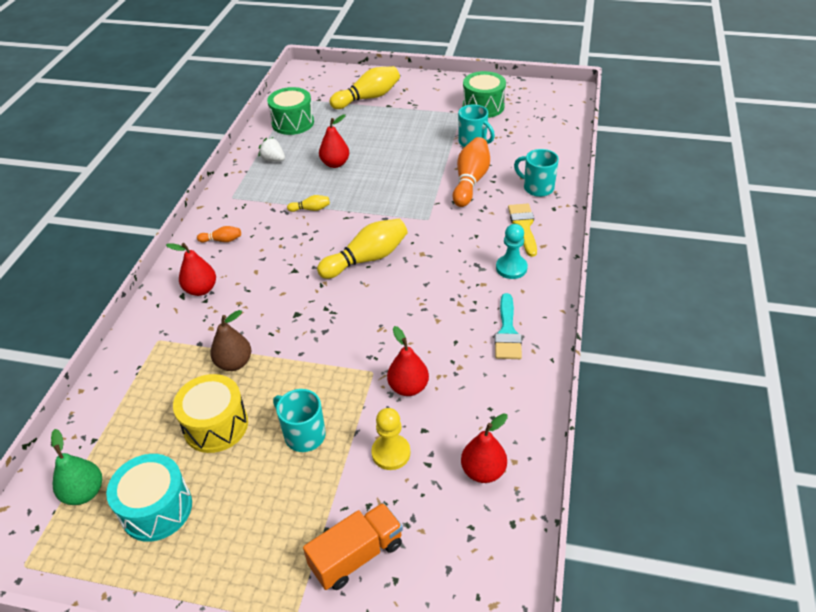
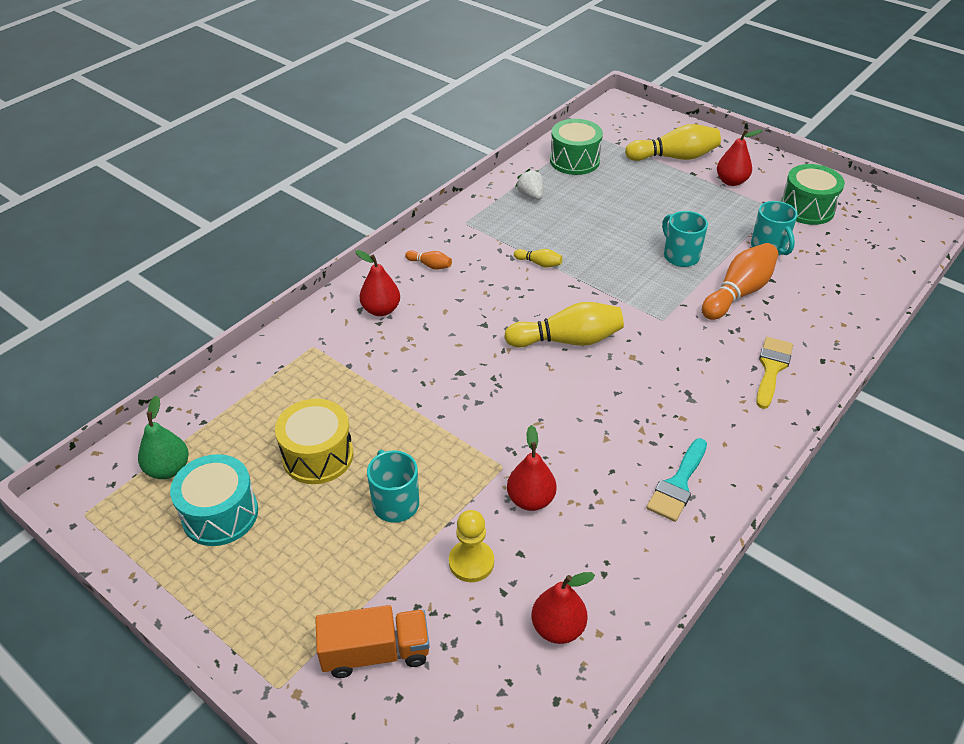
camera: 25 degrees right, 0 degrees up
brown pear [210,310,251,371] -> none
red pear [319,114,349,168] -> red pear moved to [717,129,763,186]
turquoise pawn [496,224,528,279] -> none
turquoise mug [514,149,559,197] -> turquoise mug moved to [662,211,708,267]

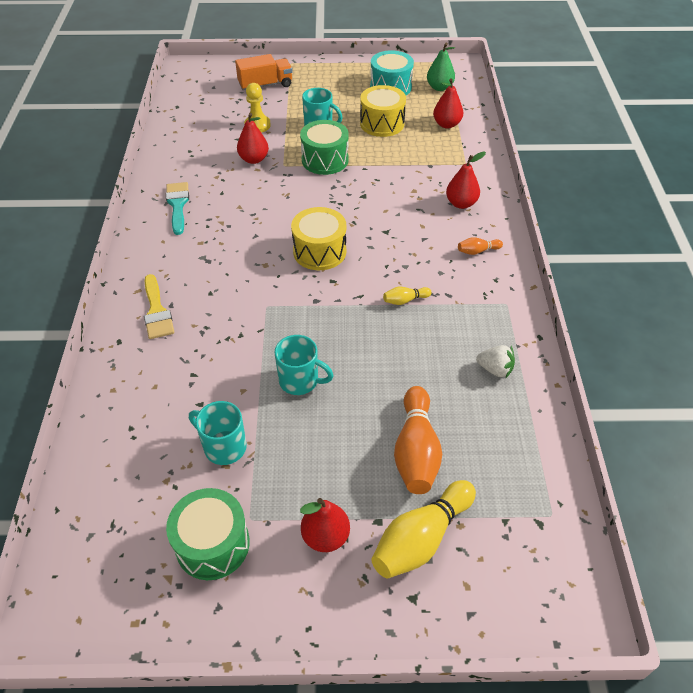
camera: 140 degrees right, 5 degrees up
orange truck [315,605,430,678] -> orange truck turned 150 degrees counterclockwise [235,54,293,90]
yellow bowling pin [504,302,624,347] -> yellow drum [291,207,346,270]
red pear [532,572,595,644] -> red pear moved to [433,78,463,129]
green drum [550,119,603,175] -> green drum moved to [300,120,349,175]
orange bowling pin [702,243,778,320] -> orange bowling pin moved to [394,386,442,494]

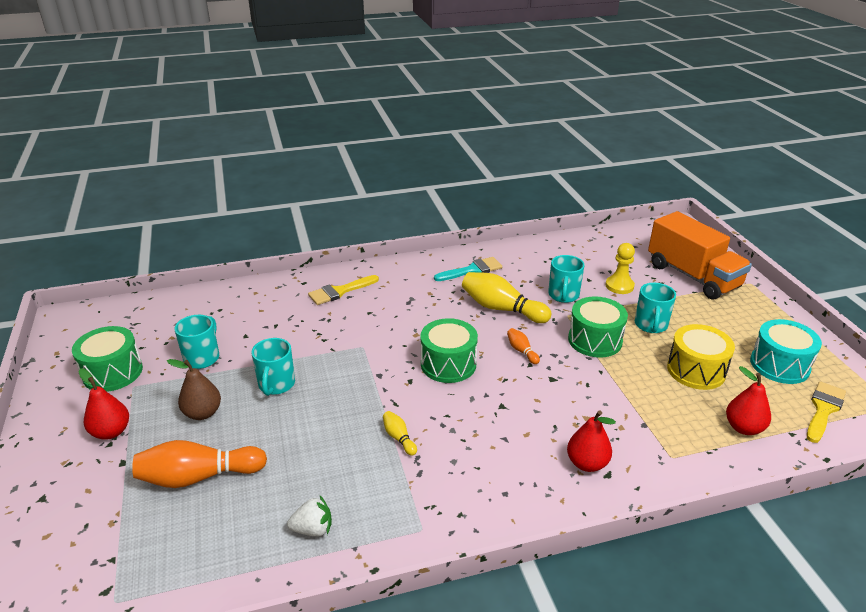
camera: 75 degrees right, 15 degrees down
orange truck [235,54,293,90] -> orange truck [648,211,752,299], size x1.59
red pear [237,113,269,164] -> turquoise mug [548,255,584,303]
yellow drum [291,207,346,270] -> green drum [420,318,478,383]
yellow bowling pin [371,480,476,579] -> yellow bowling pin moved to [462,272,552,323]
green pear [427,42,455,91] -> yellow brush [807,381,846,443]
orange bowling pin [458,237,503,255] -> orange bowling pin moved to [507,328,540,364]
white strawberry [476,345,515,378] -> white strawberry turned 105 degrees counterclockwise [287,496,332,537]
none -> brown pear [167,359,221,420]

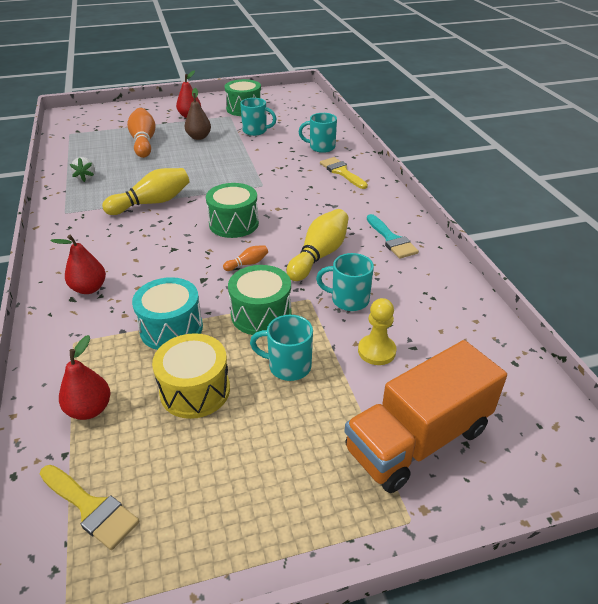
camera: 90 degrees right, 5 degrees up
turquoise mug [251,338,295,396] -> turquoise mug moved to [299,113,337,153]
yellow bowling pin [383,411,417,456] -> yellow bowling pin [102,168,189,215], size x2.13
turquoise drum [750,319,822,384] -> turquoise drum moved to [132,277,203,350]

